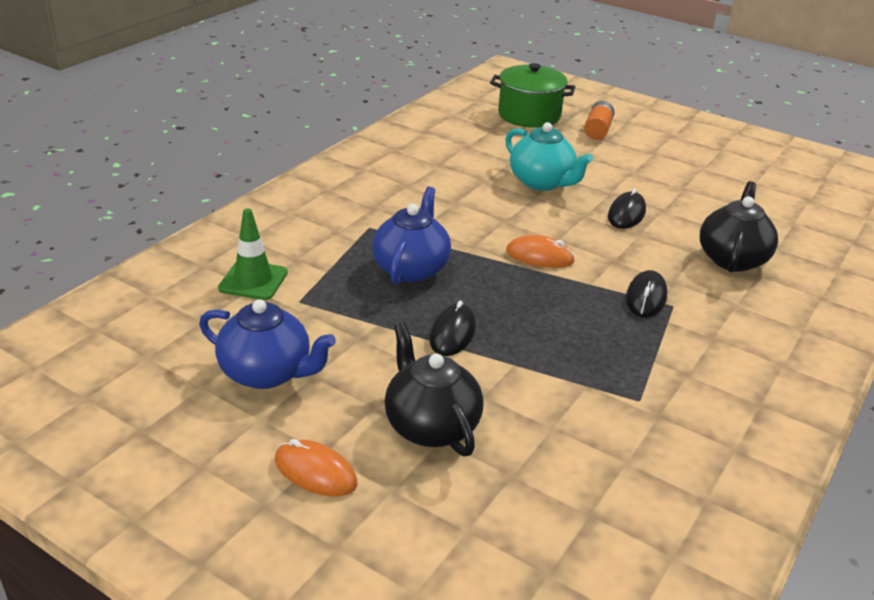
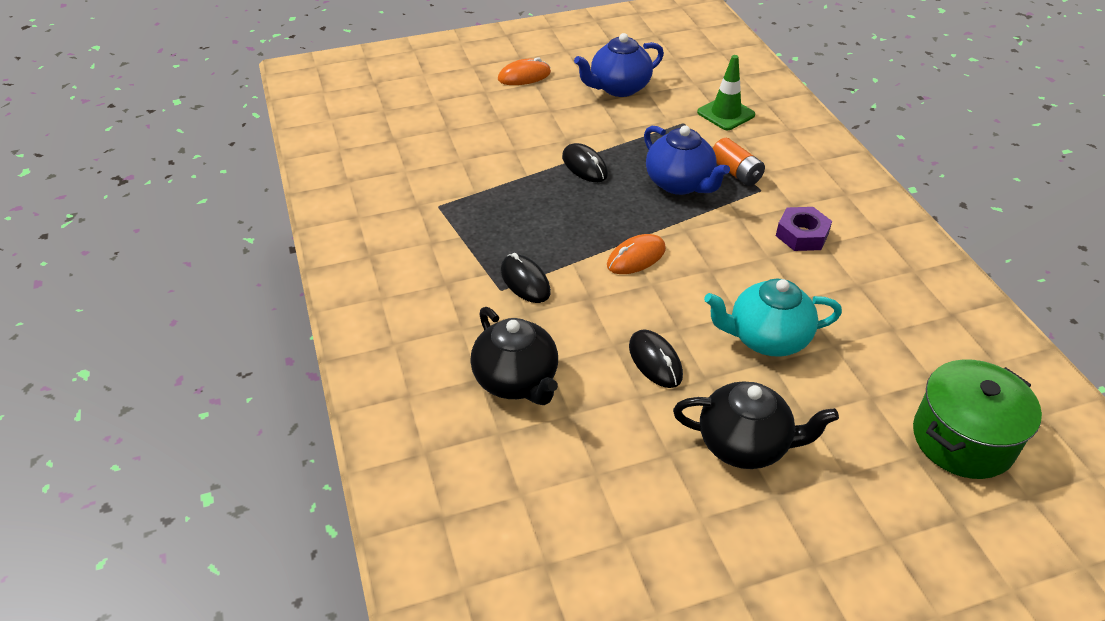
camera: 130 degrees right, 10 degrees up
black teapot [384,323,484,456] -> black teapot moved to [673,381,839,469]
orange battery [584,101,615,140] -> orange battery moved to [712,138,765,186]
none -> purple nut [776,207,832,251]

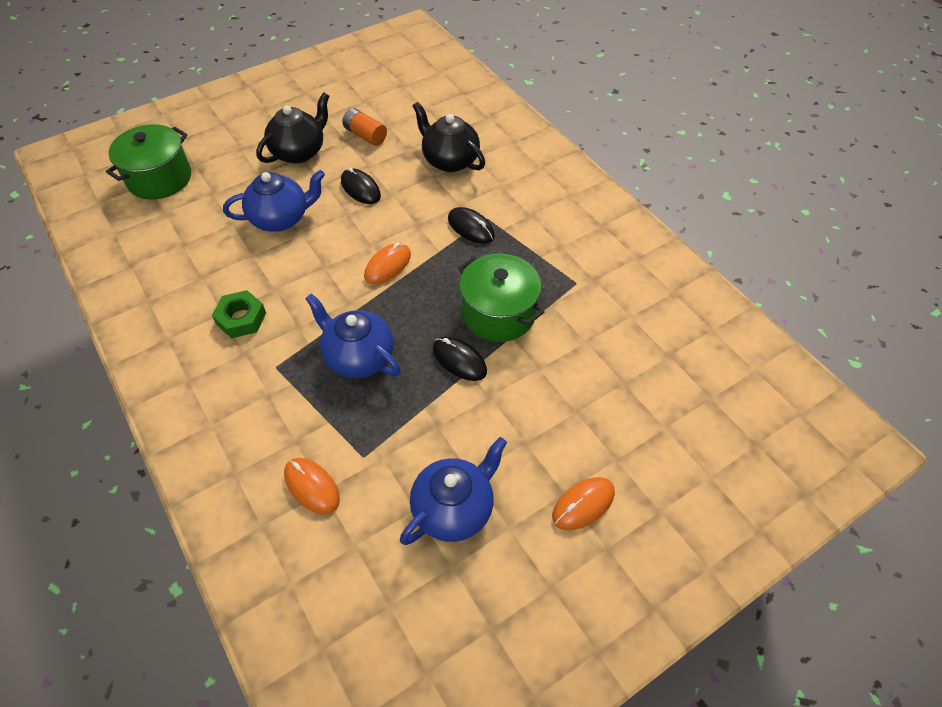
camera: 165 degrees right, 10 degrees up
black teapot [673,381,839,469] -> black teapot turned 135 degrees clockwise [256,93,330,164]
green traffic cone [697,55,755,130] -> orange mouse [284,458,340,514]
turquoise teapot [704,278,842,357] -> blue teapot [223,170,325,232]
orange battery [712,138,765,186] -> orange battery moved to [342,108,387,146]
purple nut [776,207,832,251] -> green nut [212,290,266,338]
none -> green pot [458,254,544,342]

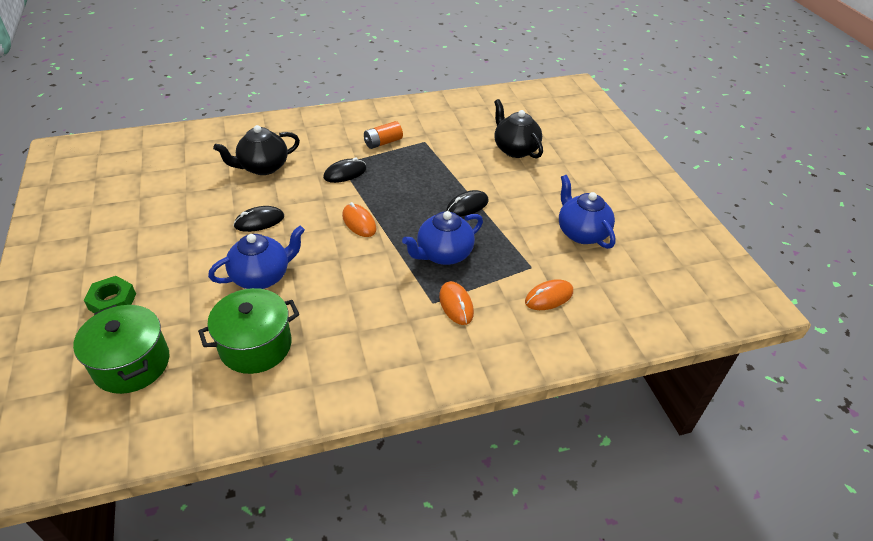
camera: 75 degrees left, 10 degrees down
green nut [212,290,266,338] -> green nut moved to [84,276,136,313]
blue teapot [223,170,325,232] -> blue teapot turned 60 degrees clockwise [208,226,305,289]
black teapot [256,93,330,164] -> black teapot moved to [494,99,543,159]
orange battery [342,108,387,146] -> orange battery moved to [364,121,403,149]
green pot [458,254,544,342] -> green pot moved to [198,288,299,374]
orange mouse [552,477,615,530] -> orange mouse moved to [439,281,474,325]

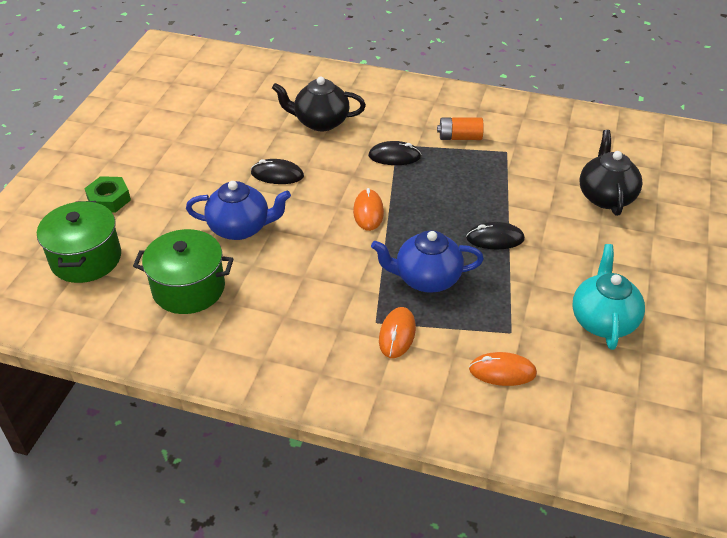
camera: 35 degrees right, 0 degrees up
blue teapot [559,175,616,249] -> turquoise teapot [572,244,645,350]

